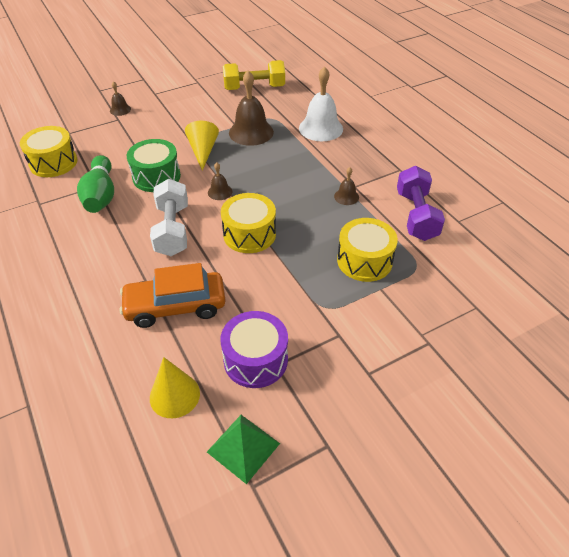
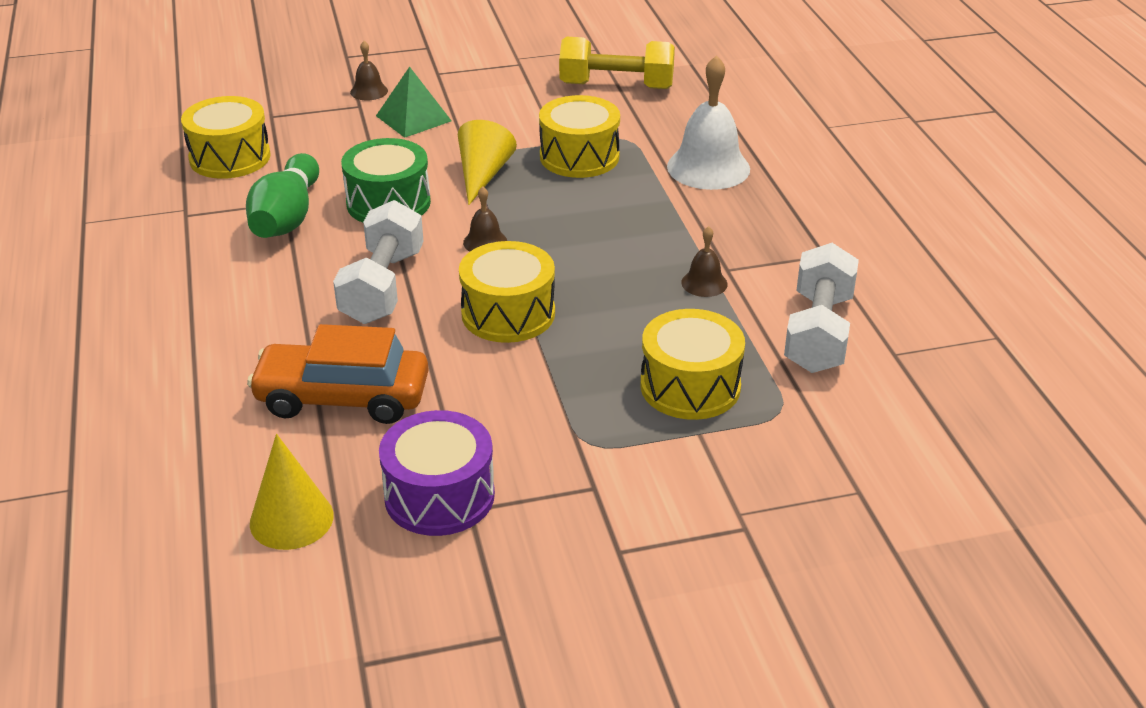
camera: 15 degrees right, 10 degrees down
green pyramid [207,415,280,484] -> green pyramid moved to [376,67,451,138]
brown bell [229,70,274,146] -> yellow drum [539,95,620,178]
purple dumbbell [397,166,445,241] -> white dumbbell [784,243,859,373]

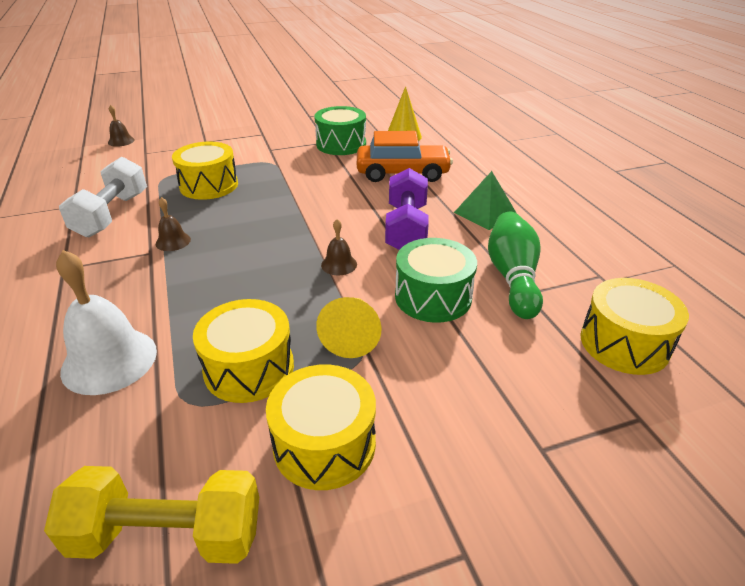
camera: 175 degrees right, 0 degrees up
white dumbbell [333,200,424,324] -> purple dumbbell [385,168,429,250]
brown bell [350,41,388,100] -> brown bell moved to [108,105,135,147]
green pyramid [376,67,451,138] -> green pyramid moved to [454,171,516,230]
purple drum [379,410,495,536] -> green drum [314,106,366,155]
yellow drum [459,241,555,343] -> yellow drum moved to [266,364,376,490]

